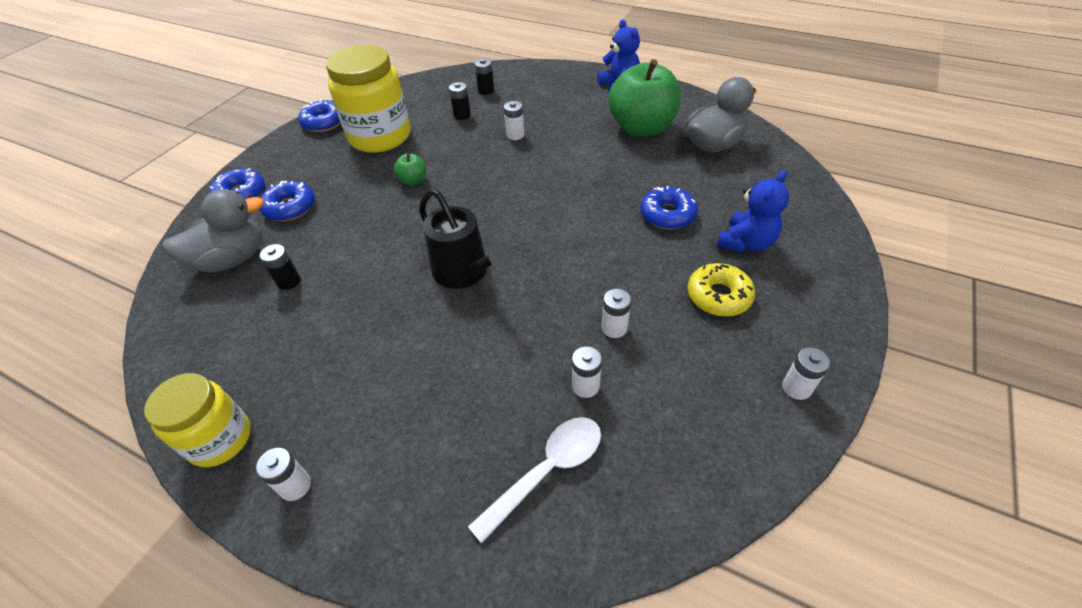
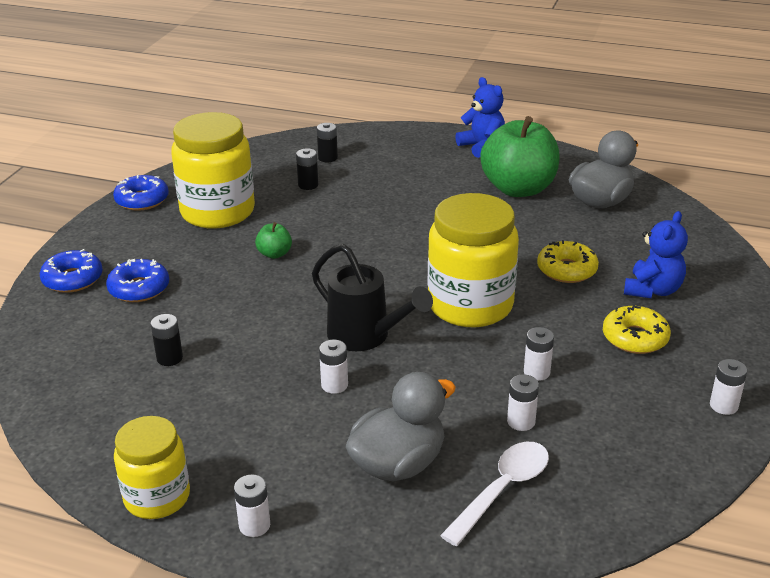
camera: 10 degrees left, 15 degrees down
grey duck [162,189,264,273] -> grey duck moved to [346,372,456,482]
white battery [504,101,524,140] -> white battery moved to [319,340,348,394]
blue donut [640,186,698,229] -> yellow donut [537,240,599,283]
none -> yellow jar [428,193,519,327]

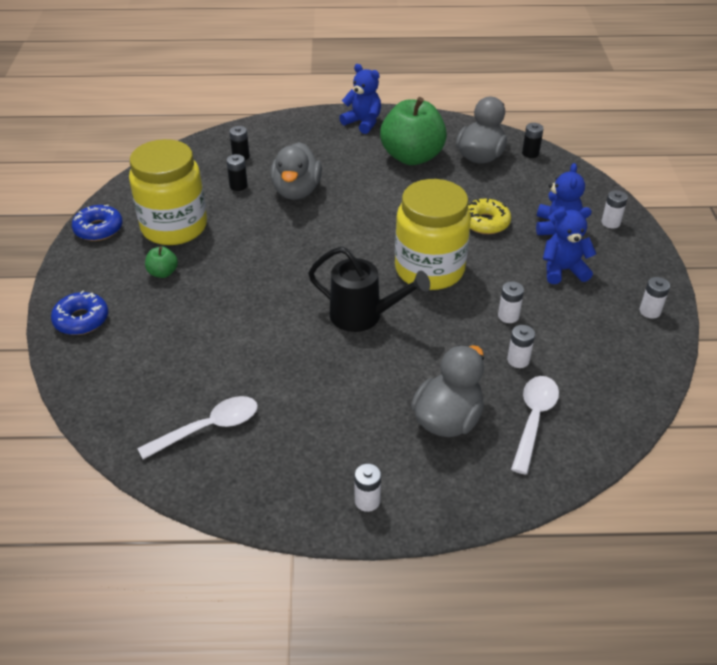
camera: 20 degrees left, 10 degrees up
blue donut [106,259,169,302] -> none
yellow jar [114,416,190,519] -> none
black battery [151,314,183,366] -> black battery moved to [522,123,544,158]
green apple [255,222,292,259] -> green apple moved to [145,247,178,278]
white battery [319,340,348,394] -> white battery moved to [601,190,628,228]
yellow donut [603,305,671,354] -> blue teddy bear [543,207,596,284]
none -> white spoon [137,396,258,459]
none -> grey duck [270,142,322,200]

